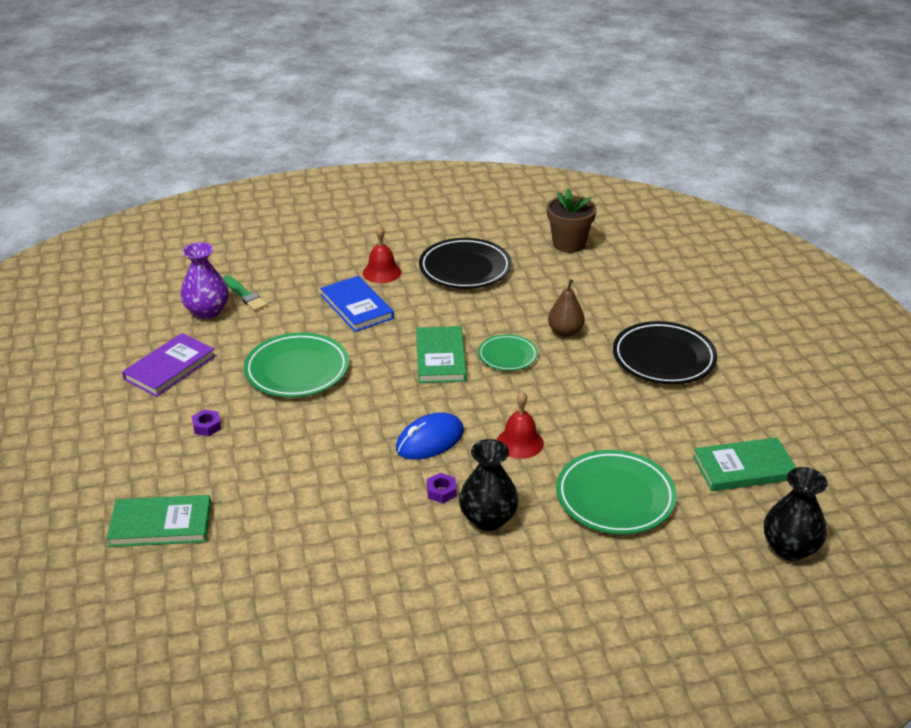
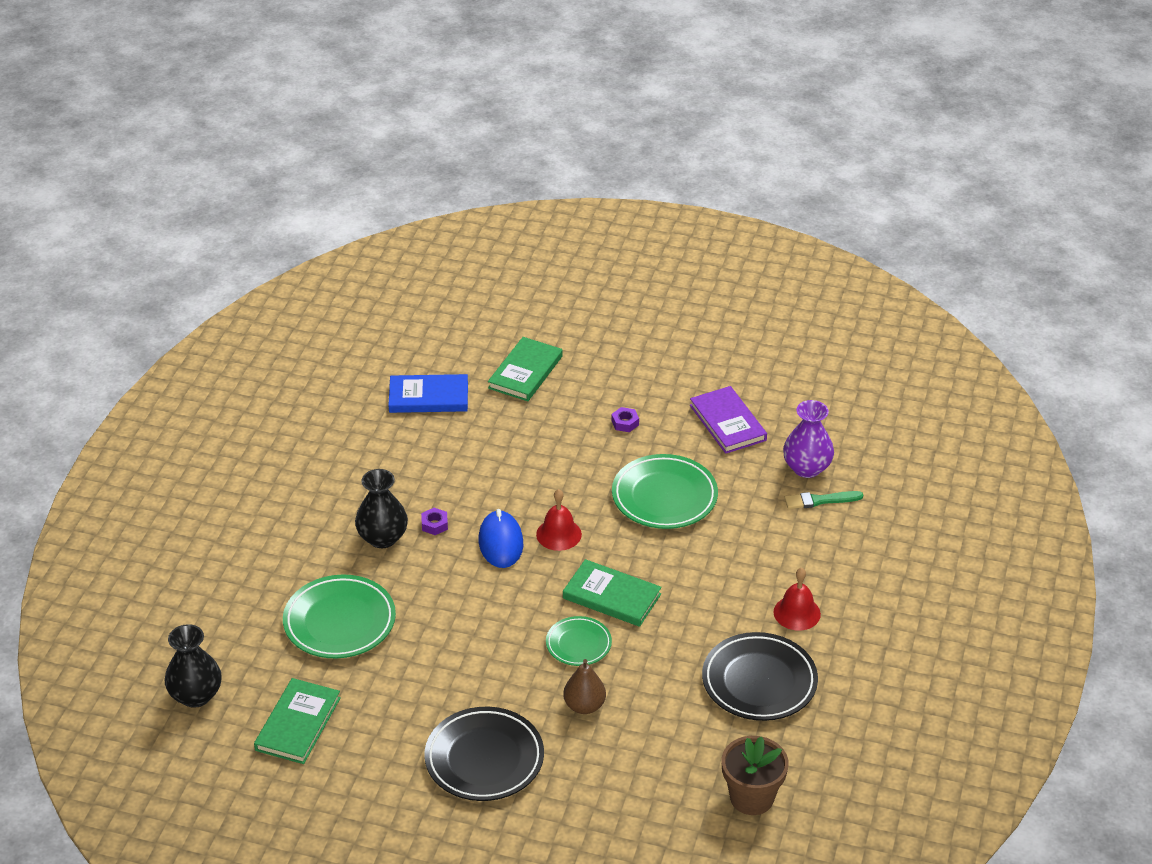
camera: 120 degrees right, 5 degrees up
blue book [320,276,394,332] -> blue book moved to [388,374,468,413]
red bell [497,392,544,459] -> red bell moved to [536,489,582,551]

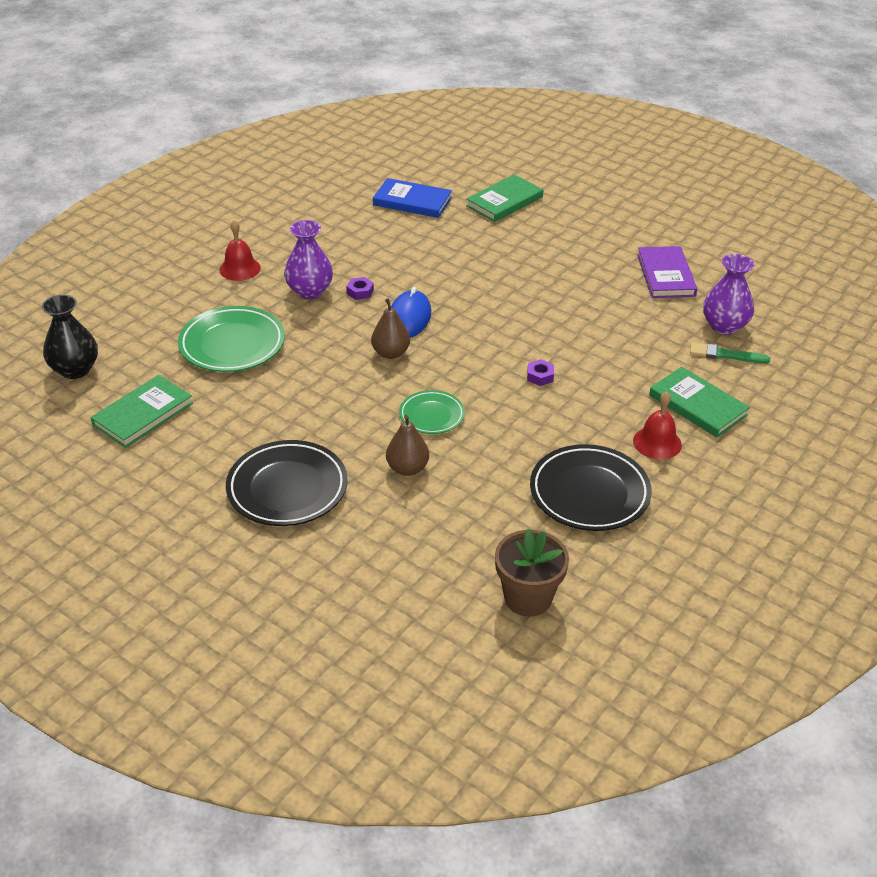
camera: 20 degrees right, 0 degrees up
black vase [355,469,408,548] -> purple vase [284,220,333,299]
red bell [536,489,582,551] -> red bell moved to [219,220,261,281]
green book [563,559,662,627] -> green book moved to [649,367,750,437]
purple nut [611,407,639,432] -> purple nut moved to [527,359,554,386]
green plate [612,454,718,529] -> none
none -> brown pear [371,298,410,359]

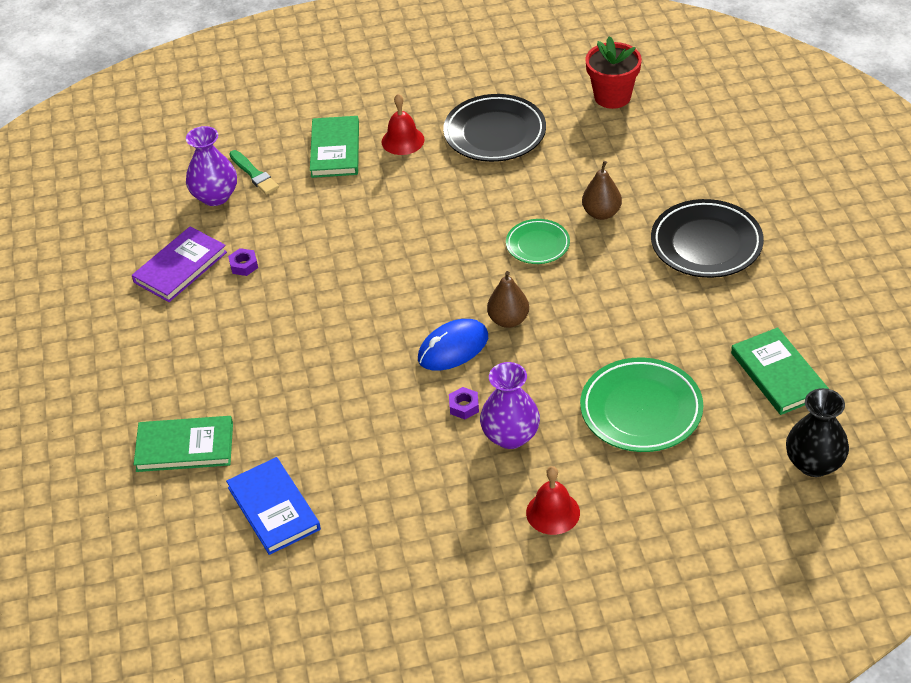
camera: 135 degrees left, 5 degrees up
green book [91,375,193,448] -> green book turned 75 degrees clockwise [731,327,829,415]
brown flower pot [495,528,569,617] -> red flower pot [585,36,642,109]
purple nut [527,359,554,386] -> purple nut moved to [228,248,258,276]

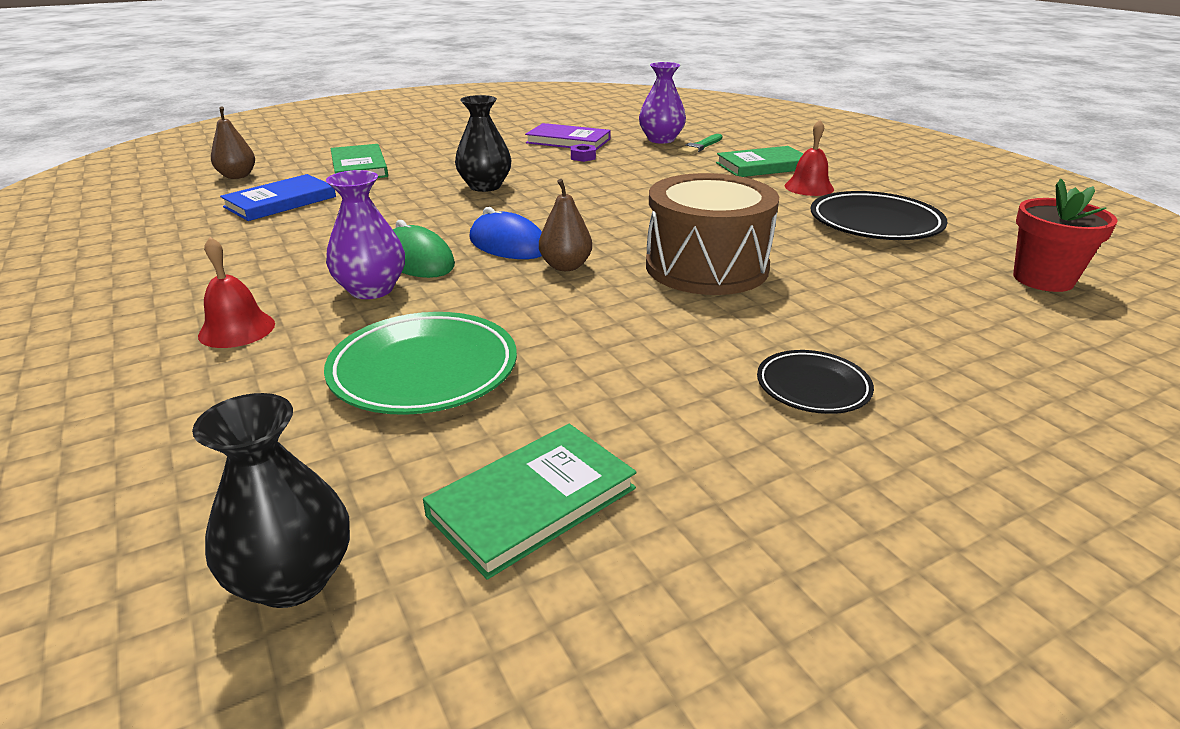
camera: 70 degrees right, 15 degrees down
purple nut [449,387,479,419] -> green mouse [393,220,455,278]
green plate [506,219,570,264] -> brown drum [646,173,779,295]
brown pear [582,161,622,220] -> brown pear moved to [211,106,255,179]
black plate [651,199,764,278] -> black plate [757,350,874,414], size x0.58
none -> black vase [455,95,511,192]

